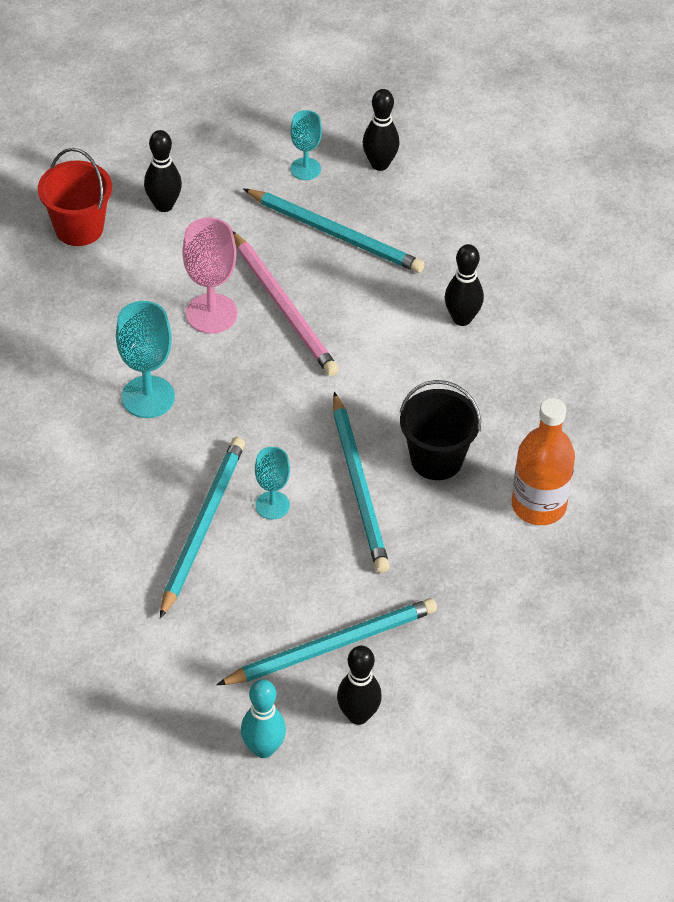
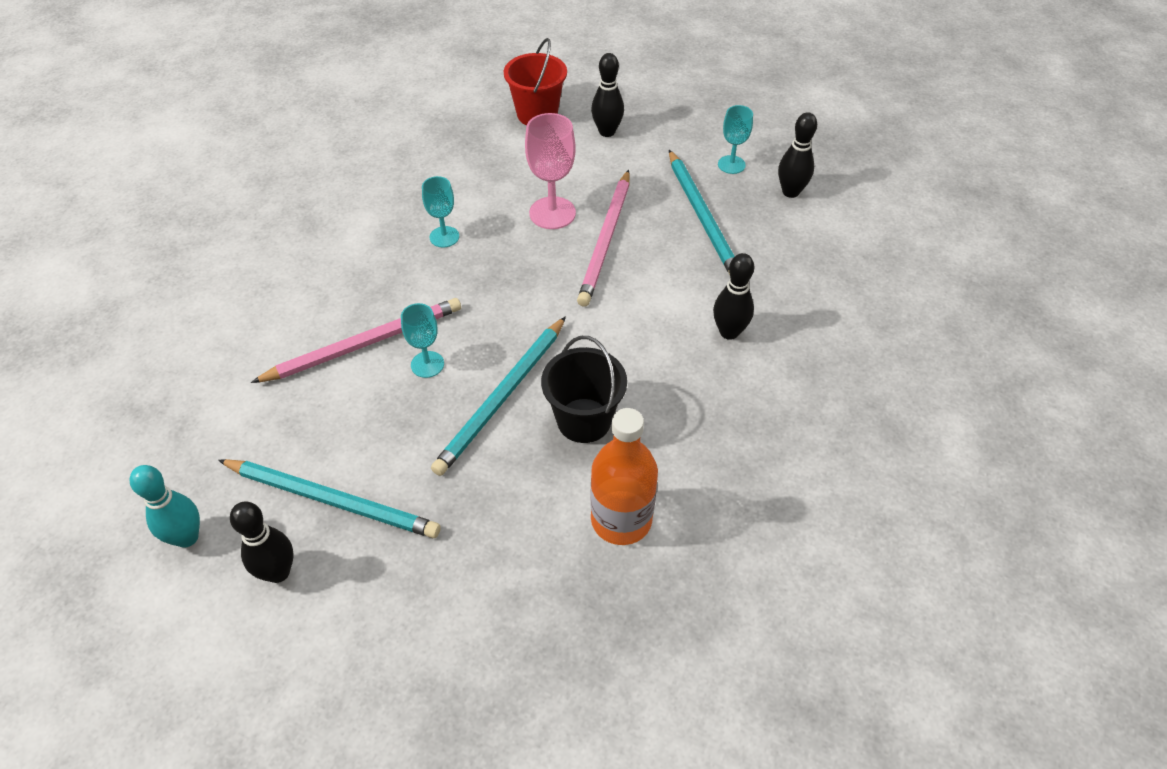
camera: 45 degrees right, 0 degrees up
turquoise goblet [116,301,175,418] -> turquoise goblet [422,176,459,247], size x0.62
turquoise pencil [160,437,245,619] -> pink pencil [251,298,461,383]

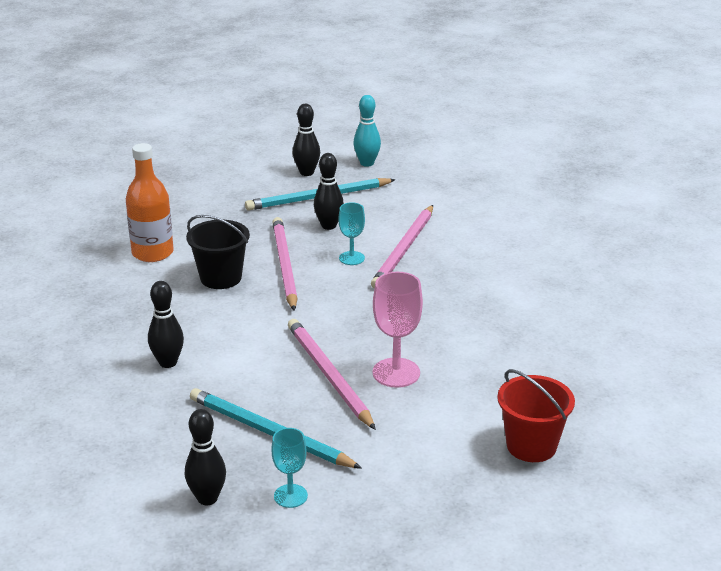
camera: 140 degrees right, 20 degrees down
turquoise goblet [422,176,459,247] -> none
turquoise pencil [431,316,566,476] -> pink pencil [272,217,298,311]
black bowling pin [591,53,624,137] -> black bowling pin moved to [314,153,344,230]

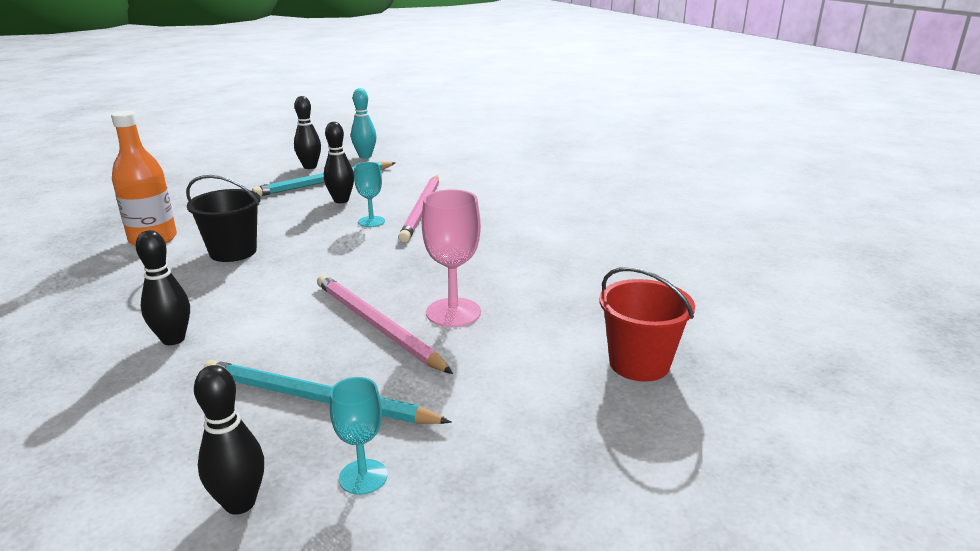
camera: 15 degrees left, 5 degrees down
pink pencil [272,217,298,311] -> none

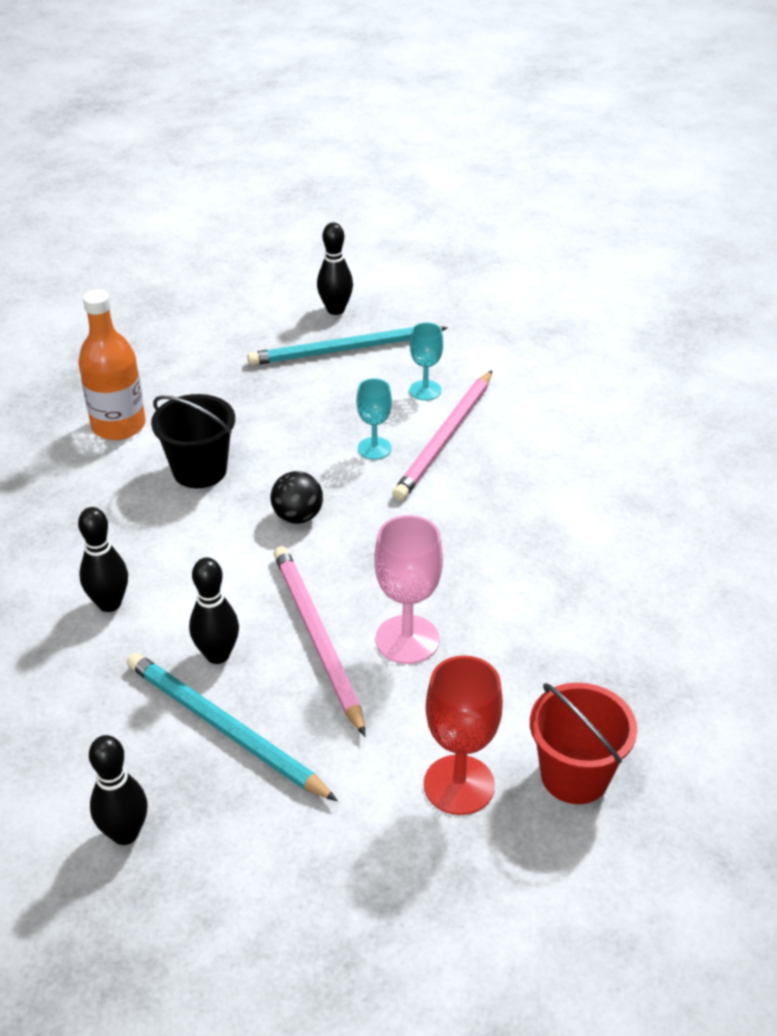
camera: 20 degrees right, 15 degrees up
black bowling pin [324,122,354,203] -> black bowling pin moved to [189,557,239,664]
turquoise goblet [330,377,387,495] -> turquoise goblet moved to [409,322,443,400]
turquoise bowling pin [351,88,377,159] -> none
none -> black ball [270,471,323,524]
none -> red goblet [424,656,503,815]

